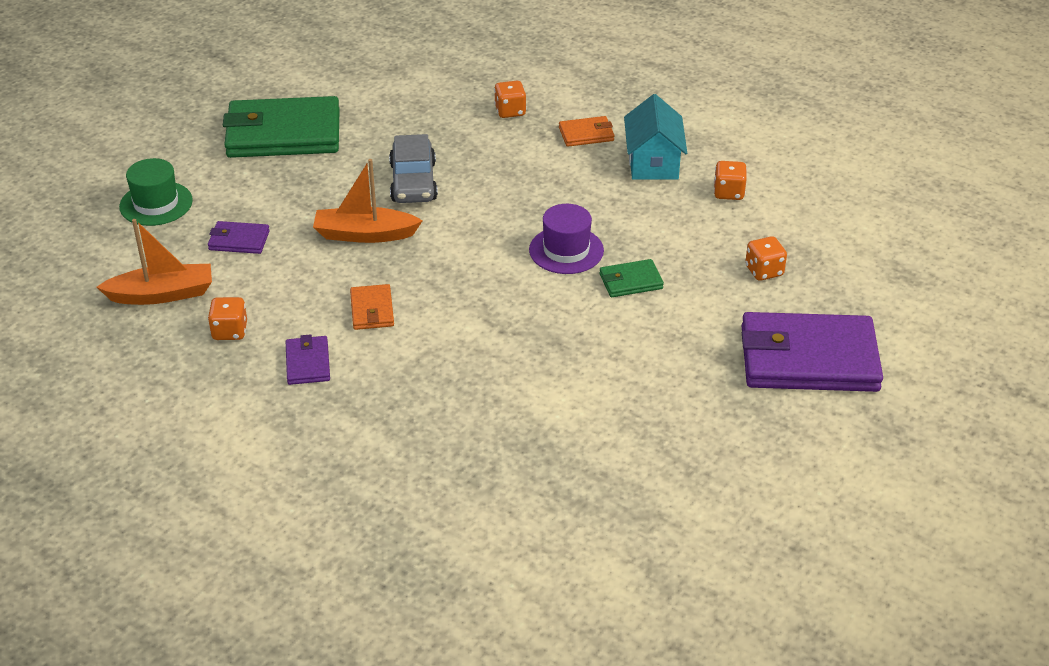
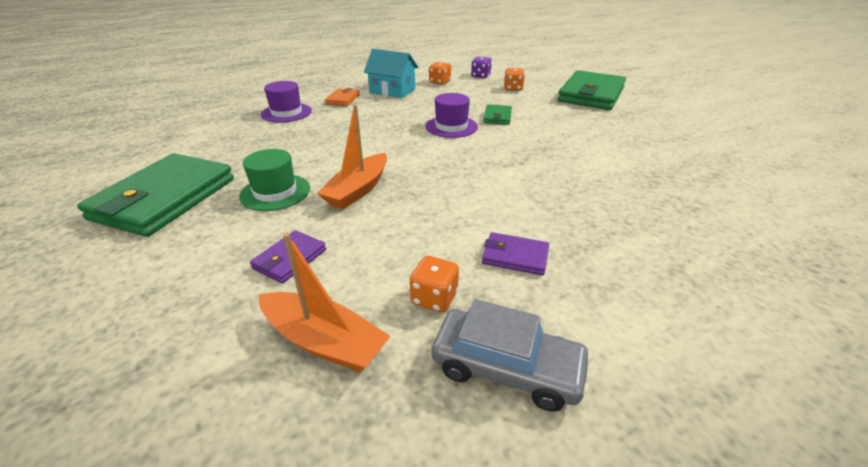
camera: 65 degrees left, 5 degrees down
orange boat [97,219,212,305] -> orange boat turned 105 degrees clockwise [258,233,391,372]
green hat [119,158,193,226] -> green hat moved to [239,149,310,211]
orange wallet [350,284,394,330] -> none
grey car [389,134,438,203] -> grey car moved to [432,299,592,412]
orange dice [494,81,526,118] -> purple hat [261,81,312,123]
purple wallet [742,312,883,392] -> green wallet [557,70,626,110]
none -> purple dice [471,56,492,79]

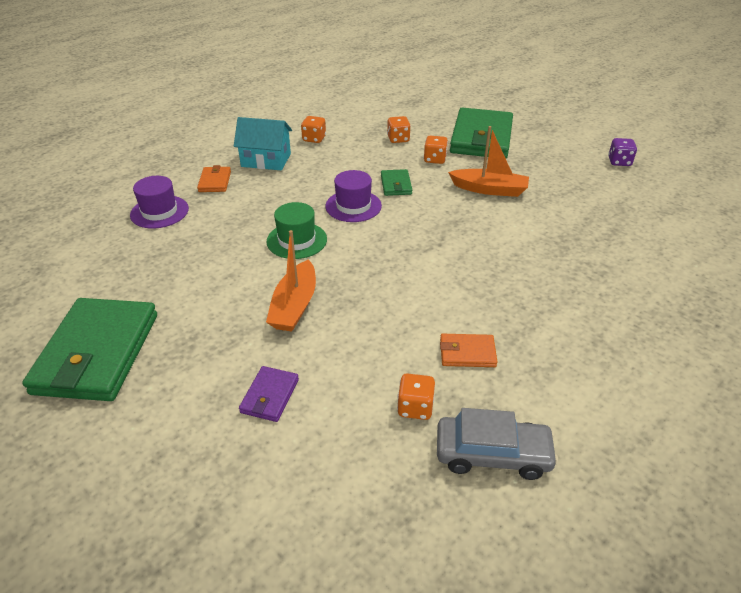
camera: 15 degrees left, 5 degrees up
green hat [239,149,310,211] -> green hat moved to [266,202,327,259]
orange boat [258,233,391,372] -> orange boat moved to [448,126,529,197]
purple dice [471,56,492,79] -> purple dice moved to [608,138,637,166]
purple wallet [482,232,549,275] -> orange wallet [440,334,498,367]
none -> orange dice [424,136,448,164]

